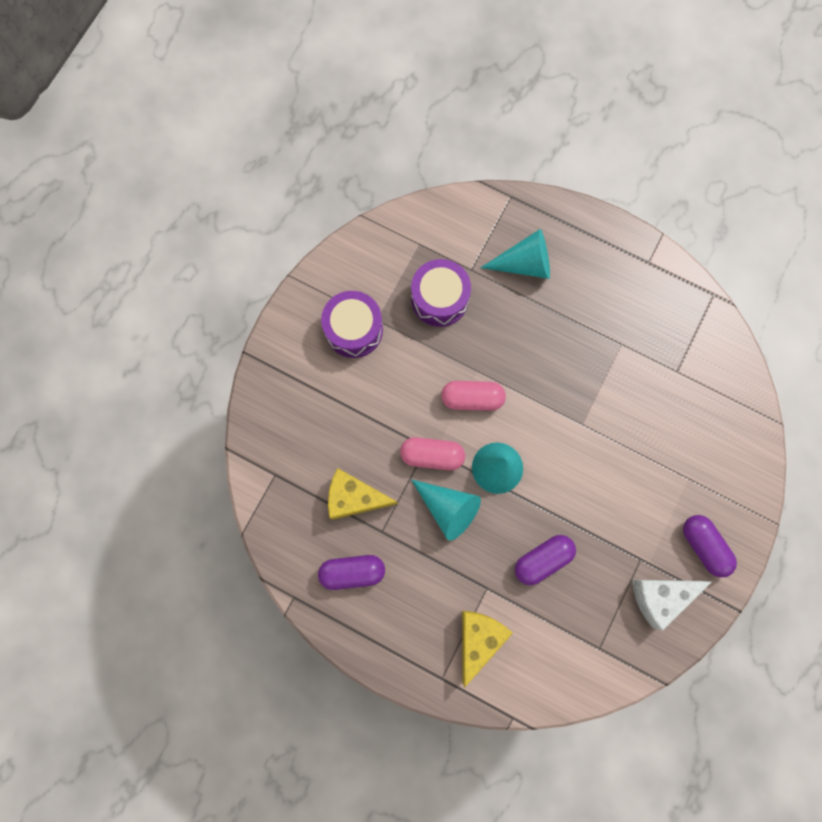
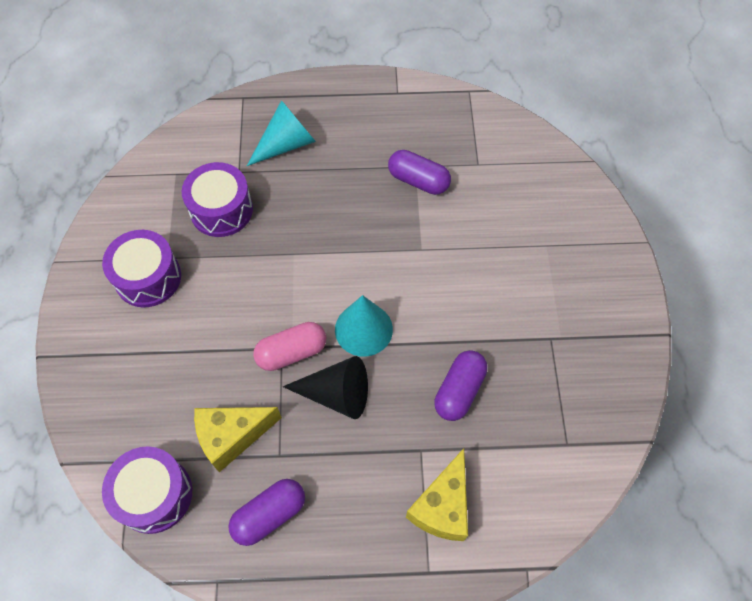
camera: 30 degrees left, 15 degrees down
turquoise cone [412,480,481,541] -> black cone [283,356,368,419]
pink capsule [441,381,506,411] -> none
yellow cheese [462,611,513,688] -> yellow cheese turned 150 degrees counterclockwise [406,448,468,541]
white cheese [632,580,712,631] -> none
purple capsule [683,515,737,578] -> purple capsule moved to [388,150,451,195]
none -> purple drum [102,446,192,534]

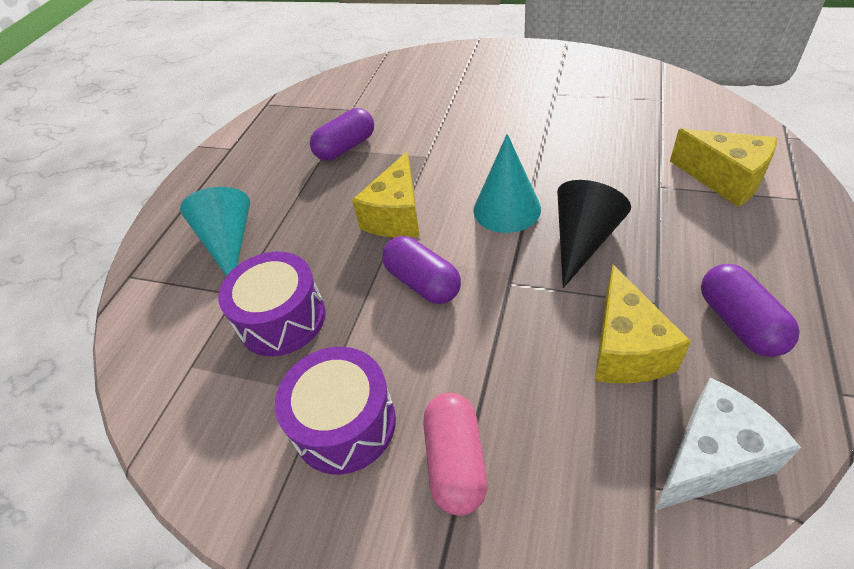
camera: 65 degrees left, 15 degrees down
purple drum [102,446,192,534] -> white cheese [655,378,801,510]
pink capsule [253,322,326,371] -> pink capsule moved to [423,393,488,516]
purple capsule [435,350,487,421] -> purple capsule moved to [382,236,461,304]
none -> yellow cheese [352,151,419,238]

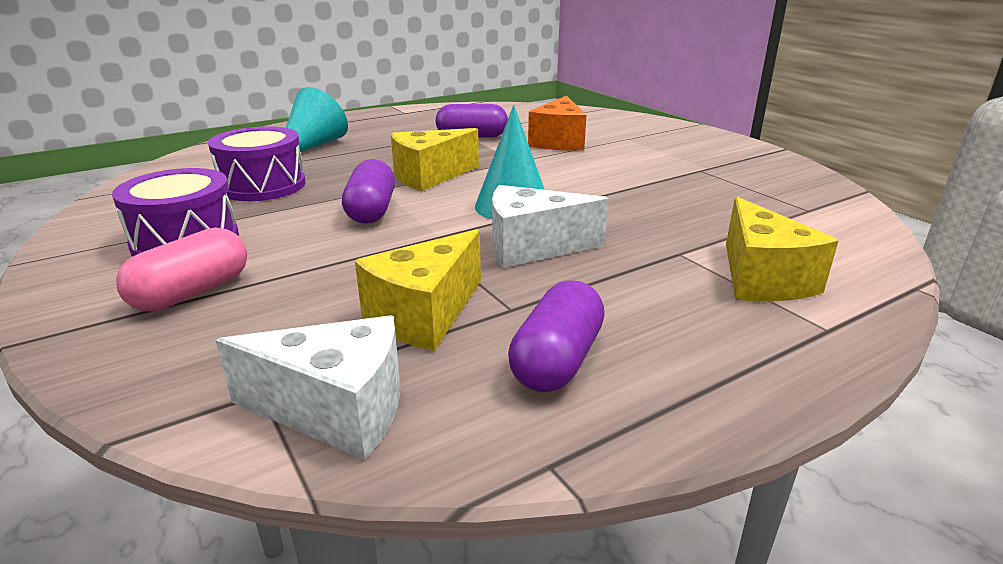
camera: 35 degrees right, 20 degrees down
black cone [557,180,631,288] -> white cheese [492,185,609,268]
none -> orange cheese [528,96,586,151]

